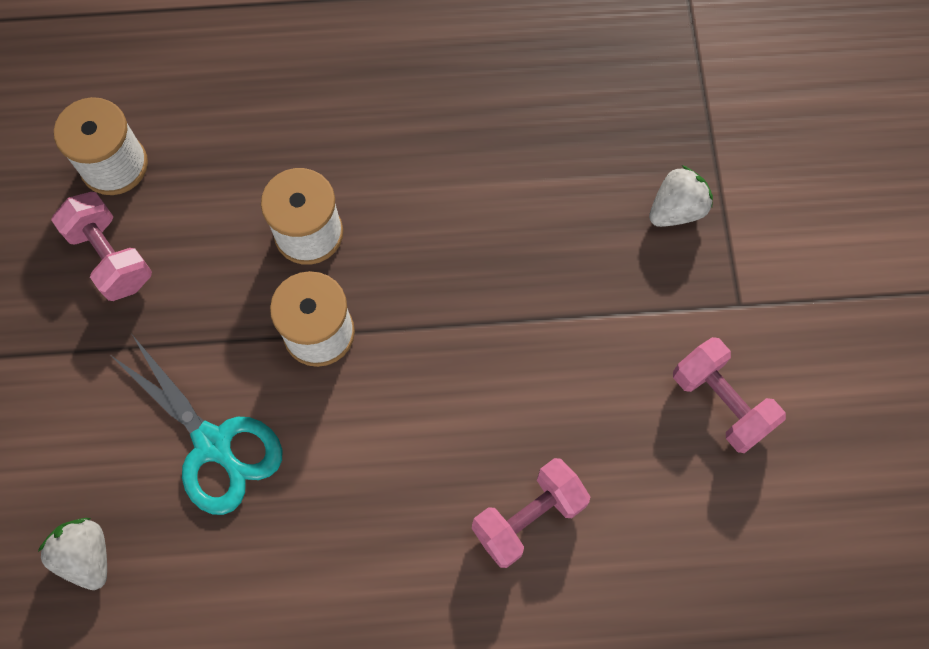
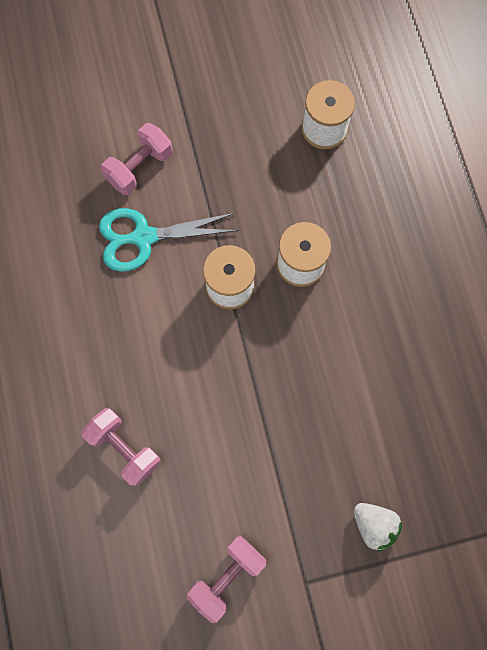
camera: 80 degrees right, 5 degrees up
white strawberry [38,518,107,590] -> none
pink dumbbell [51,192,152,301] -> pink dumbbell moved to [101,123,173,195]
turquoise scissors [109,335,283,515] -> turquoise scissors turned 45 degrees clockwise [99,208,239,272]

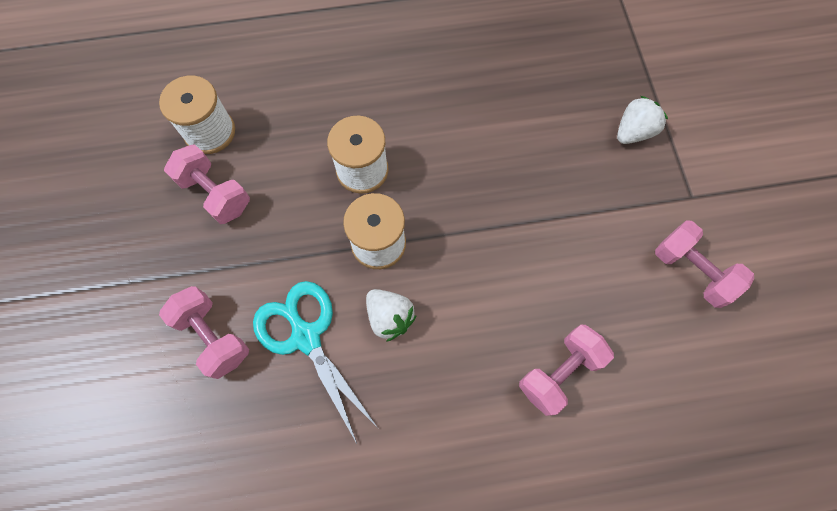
camera: 85 degrees left, 5 degrees down
turquoise scissors [99,208,239,272] -> turquoise scissors turned 150 degrees clockwise [253,281,378,444]
none -> pink dumbbell [164,144,250,224]
none -> white strawberry [366,289,417,342]

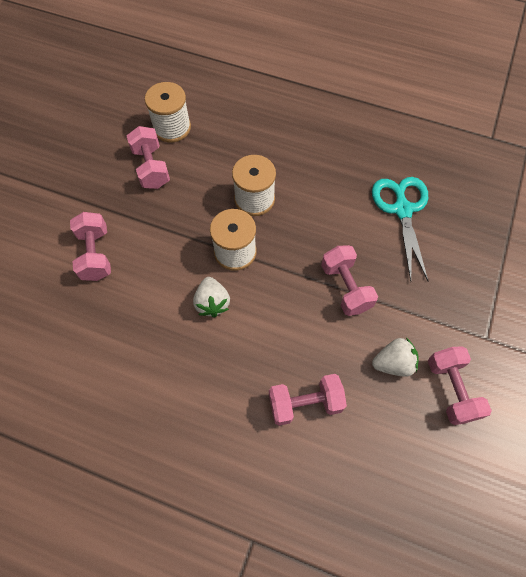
camera: 30 degrees right, 5 degrees down
turquoise scissors [253,281,378,444] -> turquoise scissors moved to [372,177,428,281]
white strawberry [617,96,668,144] -> white strawberry moved to [372,338,419,377]
none -> pink dumbbell [321,245,378,316]

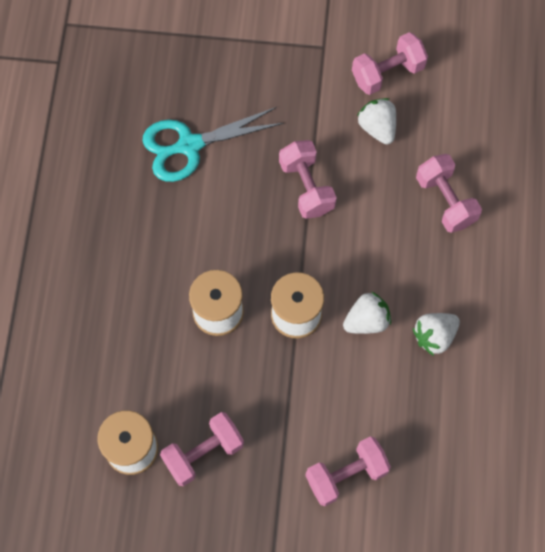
camera: 105 degrees left, 5 degrees up
pink dumbbell [321,245,378,316] -> pink dumbbell turned 75 degrees counterclockwise [279,140,337,219]
none -> white strawberry [413,313,460,356]

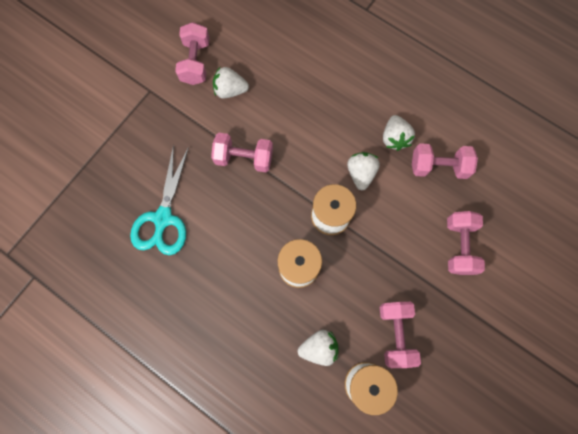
camera: 60 degrees left, 5 degrees up
pink dumbbell [416,154,482,233] -> pink dumbbell moved to [412,143,478,179]
none -> white strawberry [298,330,338,366]

